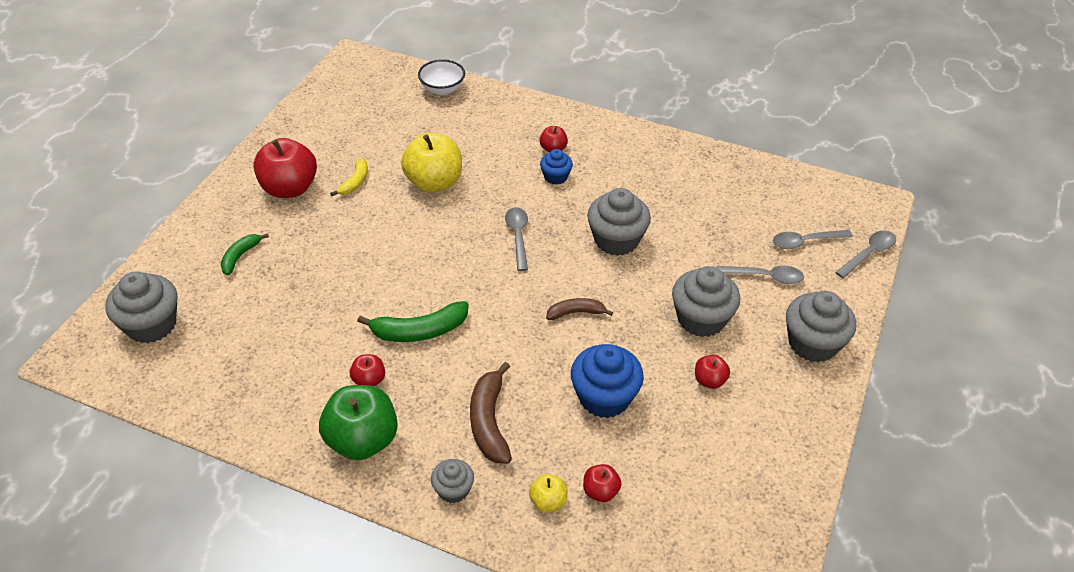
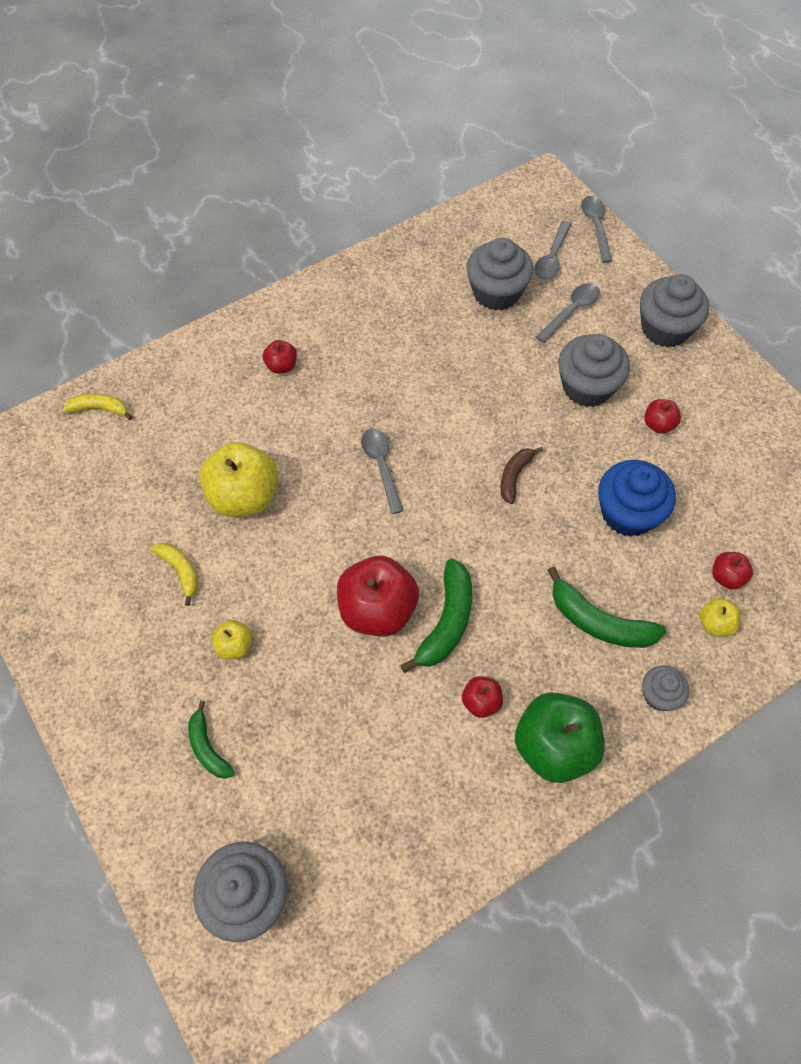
camera: 55 degrees left, 15 degrees up
red apple [253,138,317,198] -> red apple moved to [337,556,419,636]
white bowl [418,59,465,95] -> yellow banana [63,394,132,420]
brown banana [470,362,512,464] -> green banana [547,567,666,648]
grey spoon [505,207,528,271] -> grey spoon turned 45 degrees clockwise [361,428,404,514]
blue cupcake [540,149,573,185] -> none
grey cupcake [587,188,651,256] -> grey cupcake moved to [466,238,534,311]
none -> yellow apple [212,620,253,660]

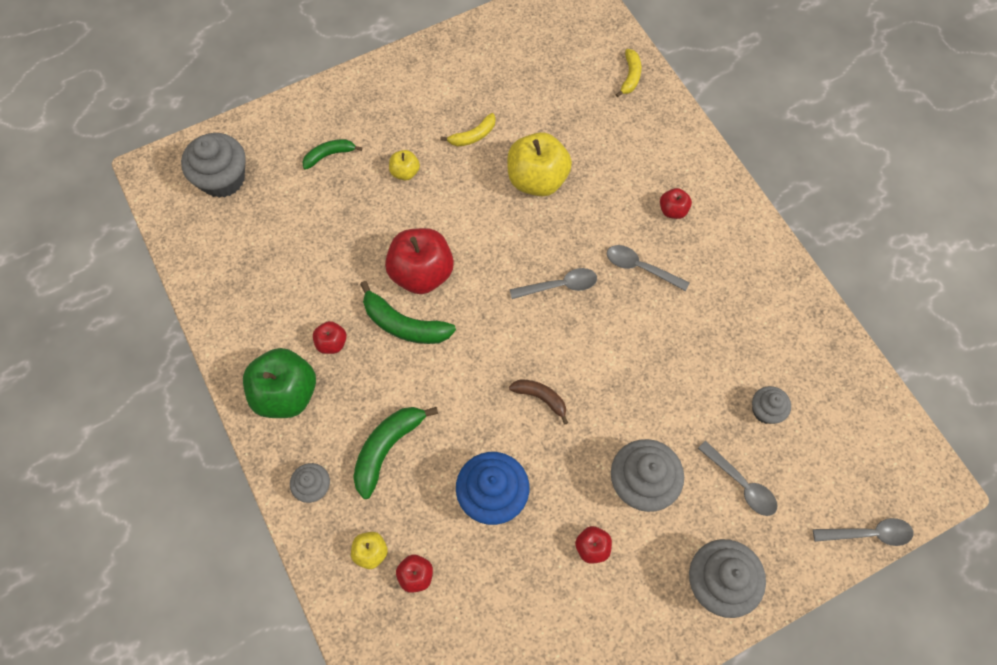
camera: 95 degrees right, 5 degrees up
grey cupcake [466,238,534,311] -> grey cupcake [752,386,791,424], size x0.56
grey spoon [535,221,571,280] -> grey spoon moved to [607,245,690,291]

